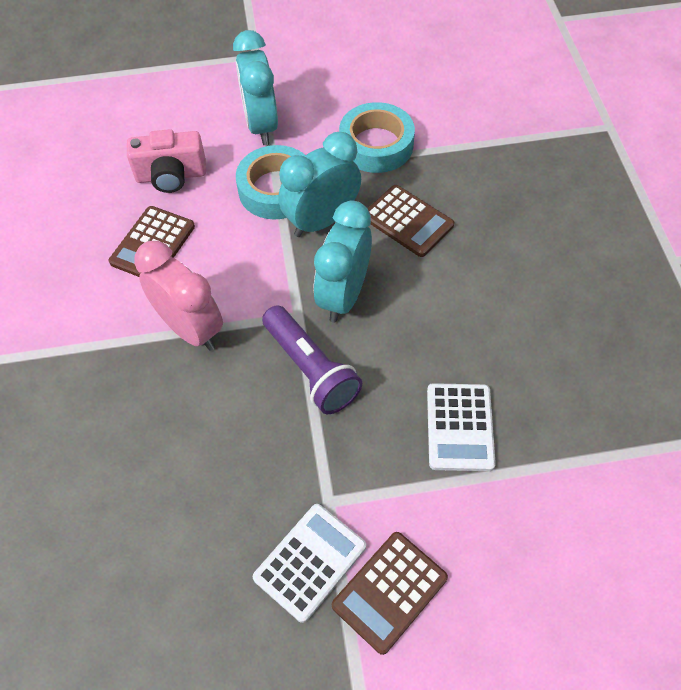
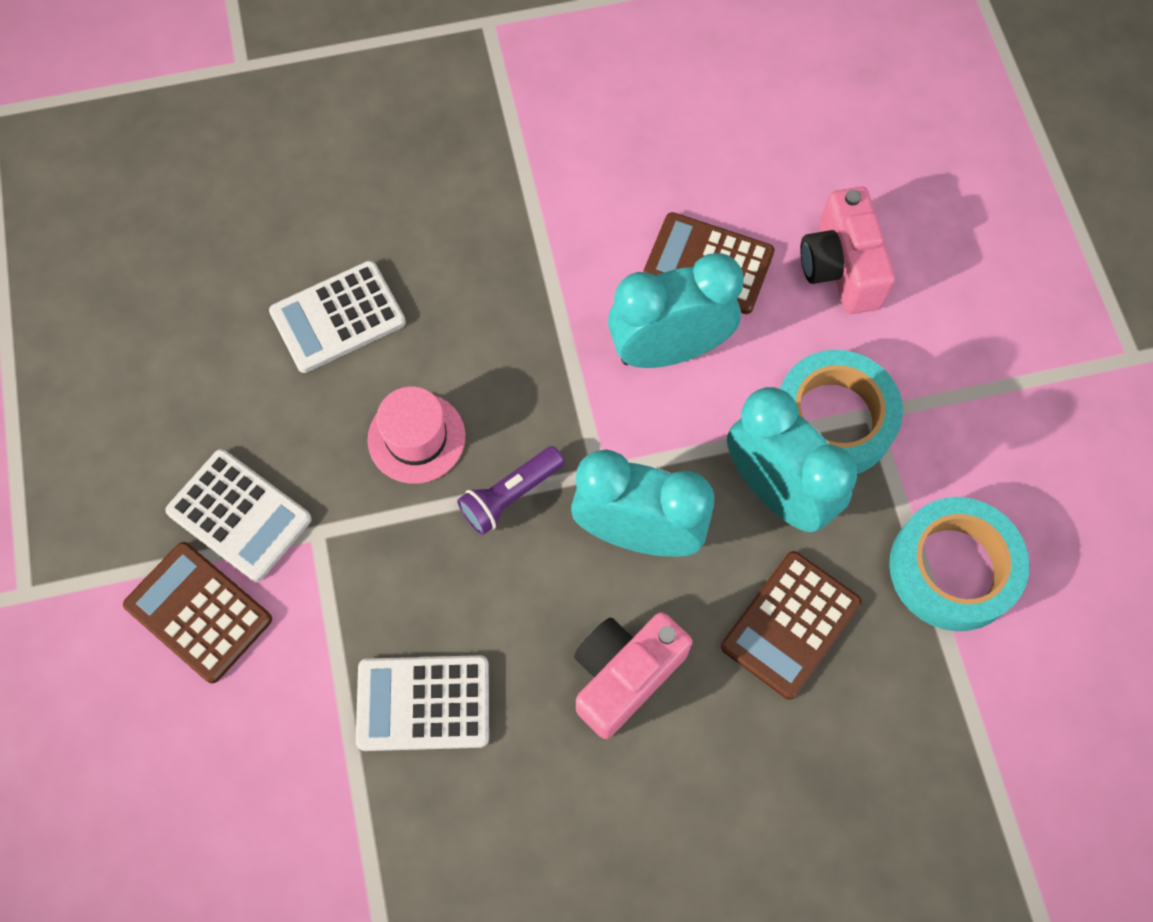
camera: 85 degrees right, 10 degrees up
pink clock [134,241,223,351] -> none
turquoise clock [233,30,278,145] -> turquoise clock moved to [608,253,744,368]
purple flashlight [262,305,362,414] -> purple flashlight [457,446,565,535], size x0.64
none -> white calculator [269,261,406,373]
none -> pink hat [368,387,465,484]
none -> pink camera [574,612,692,739]

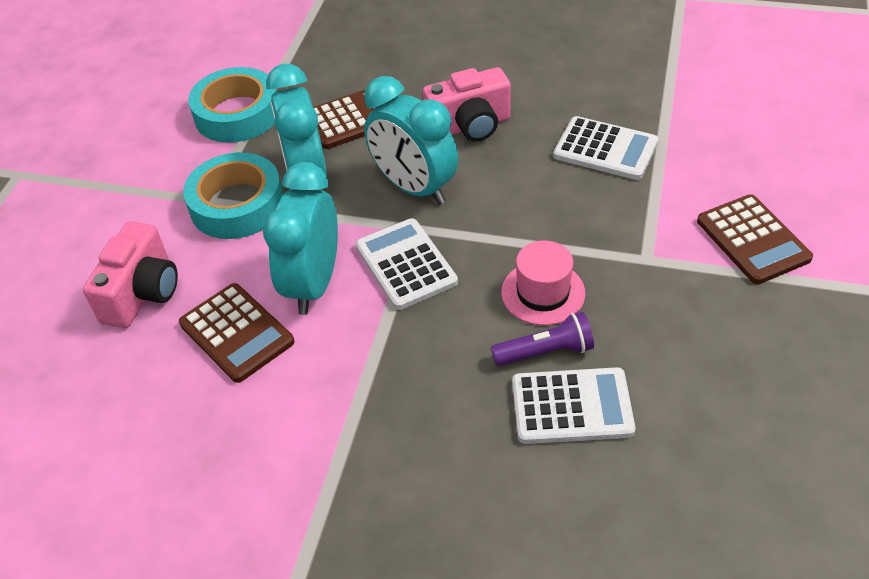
camera: 150 degrees left, 20 degrees down
white calculator [165,449,312,582] -> white calculator moved to [355,218,458,310]
purple flashlight [457,446,565,535] -> purple flashlight moved to [491,312,594,366]
turquoise clock [608,253,744,368] -> turquoise clock turned 90 degrees clockwise [263,162,338,315]

